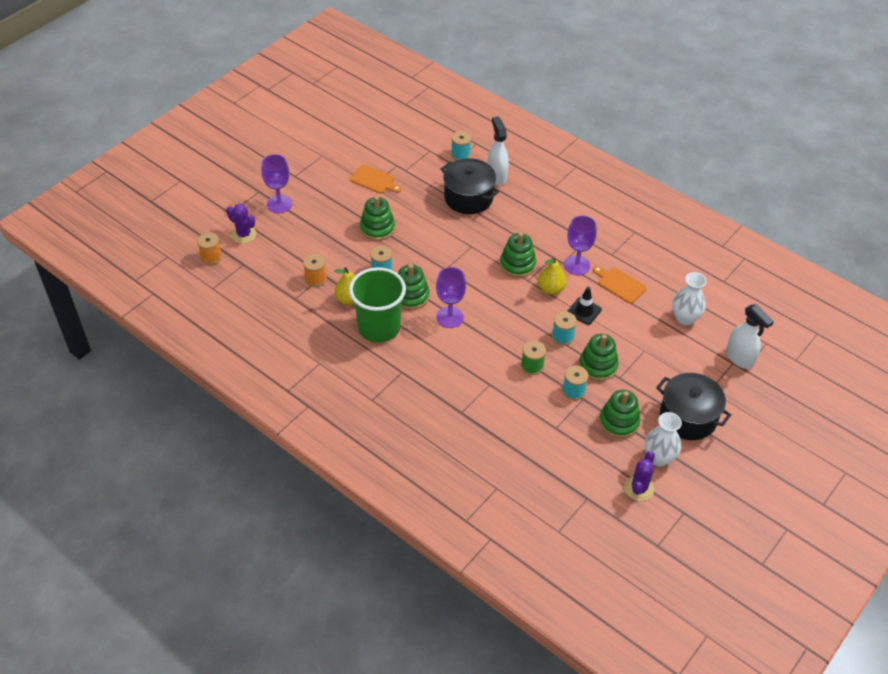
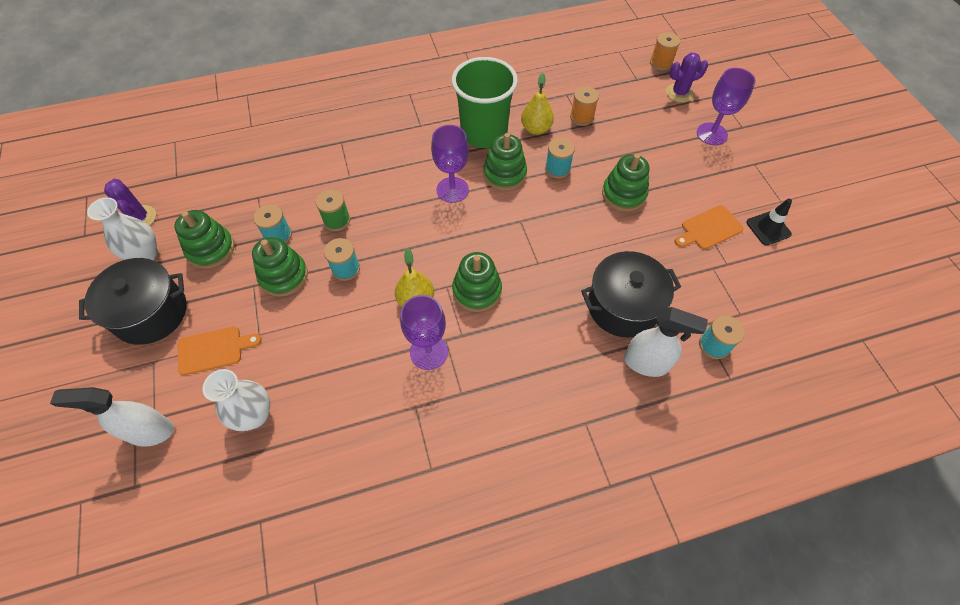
camera: 125 degrees right, 10 degrees up
black traffic cone [567,287,602,325] -> black traffic cone moved to [746,199,792,245]
orange cutting board [593,266,647,304] -> orange cutting board moved to [178,326,262,375]

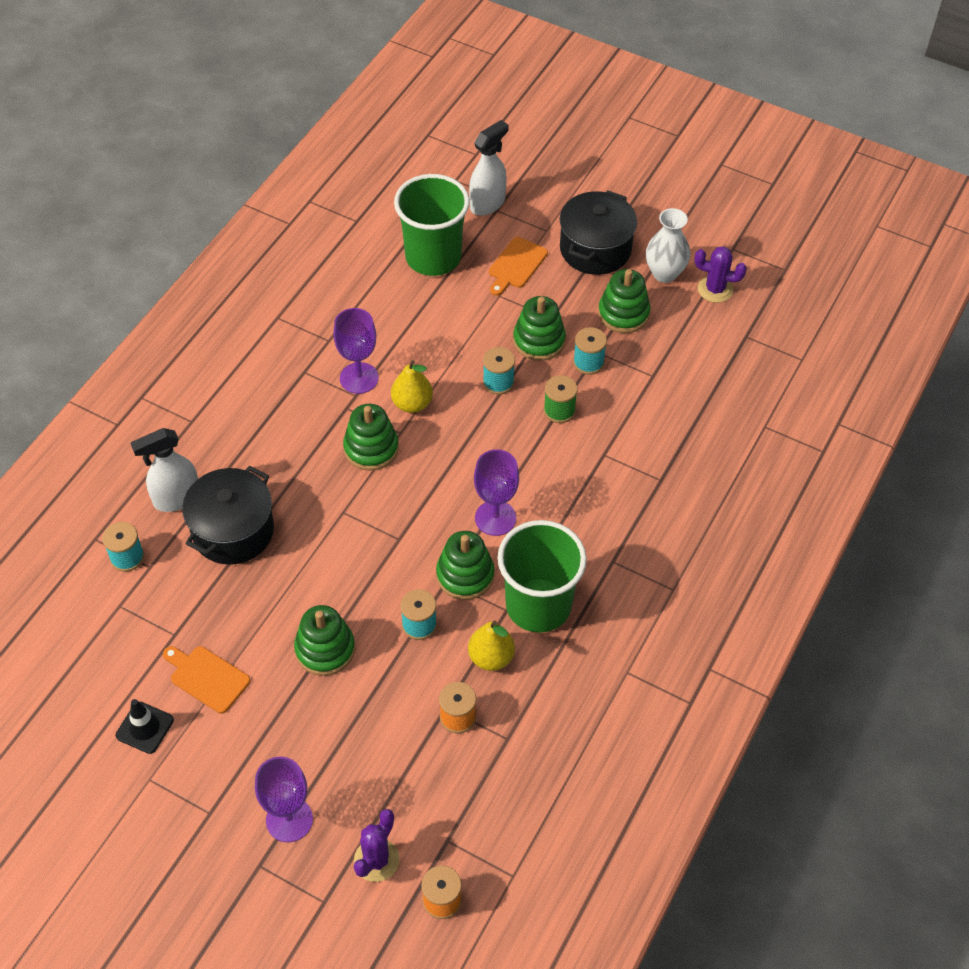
camera: 135 degrees right, 5 degrees down
white vase [202,369,270,431] -> green cup [394,174,470,276]
orange cutting board [675,205,744,249] -> orange cutting board turned 75 degrees counterclockwise [163,646,250,714]

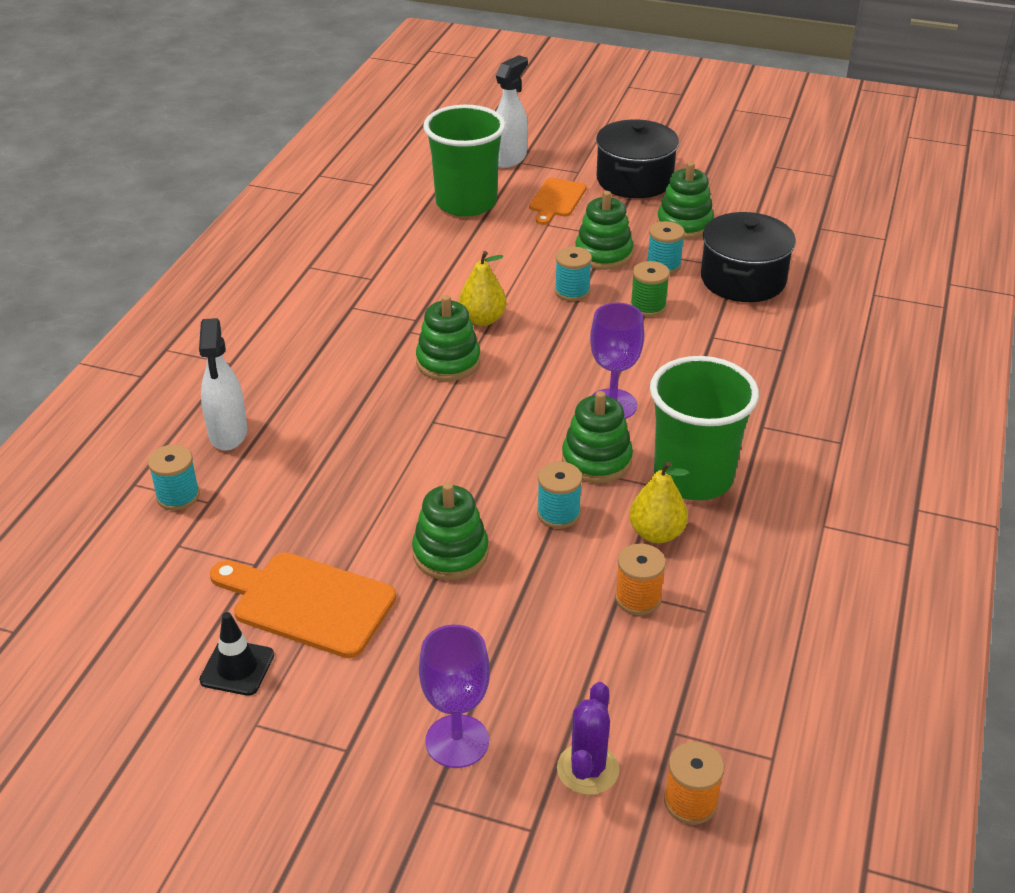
camera: 10 degrees left, 15 degrees down
white spray bottle [131,428,198,512] -> white spray bottle turned 60 degrees counterclockwise [199,318,247,451]
orange cutting board [163,646,250,714] -> orange cutting board [210,552,396,658], size x1.56
black pot [182,466,274,565] -> black pot moved to [701,212,796,302]
purple goblet [333,308,379,394] -> none
white vase [646,208,690,283] -> none
purple cactus [694,246,747,303] -> none

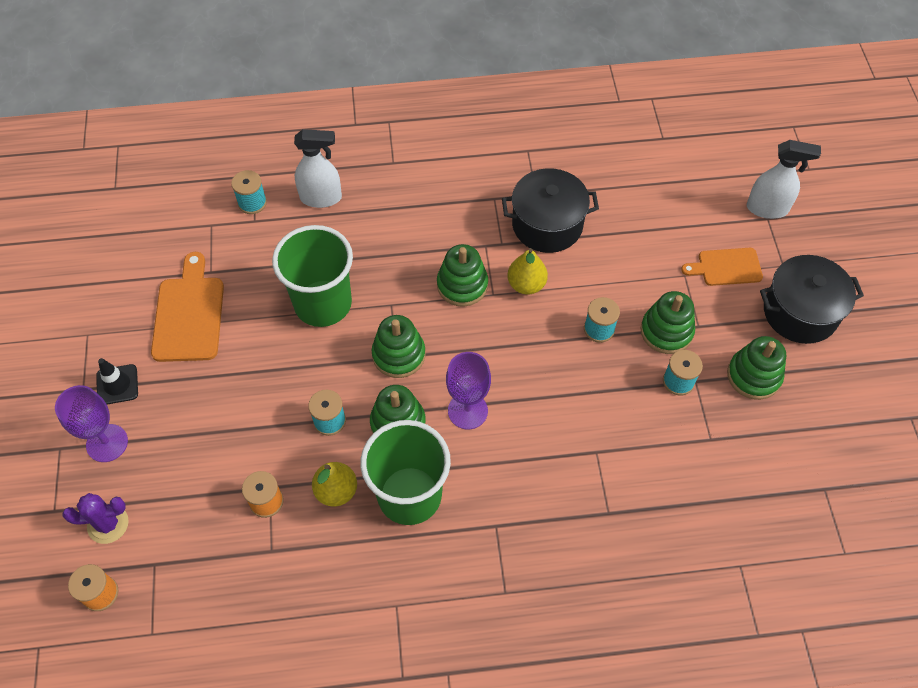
camera: 65 degrees right, 20 degrees up
white spray bottle [199,318,247,451] -> white spray bottle turned 150 degrees counterclockwise [294,129,342,208]
black traffic cone [199,612,274,696] -> black traffic cone moved to [96,358,138,404]
green stacking toy [412,482,488,580] -> green stacking toy moved to [372,315,426,378]
green cup [423,105,506,217] -> green cup moved to [272,225,353,327]
green spool [630,261,670,317] -> none
black pot [701,212,796,302] -> black pot moved to [502,168,599,253]

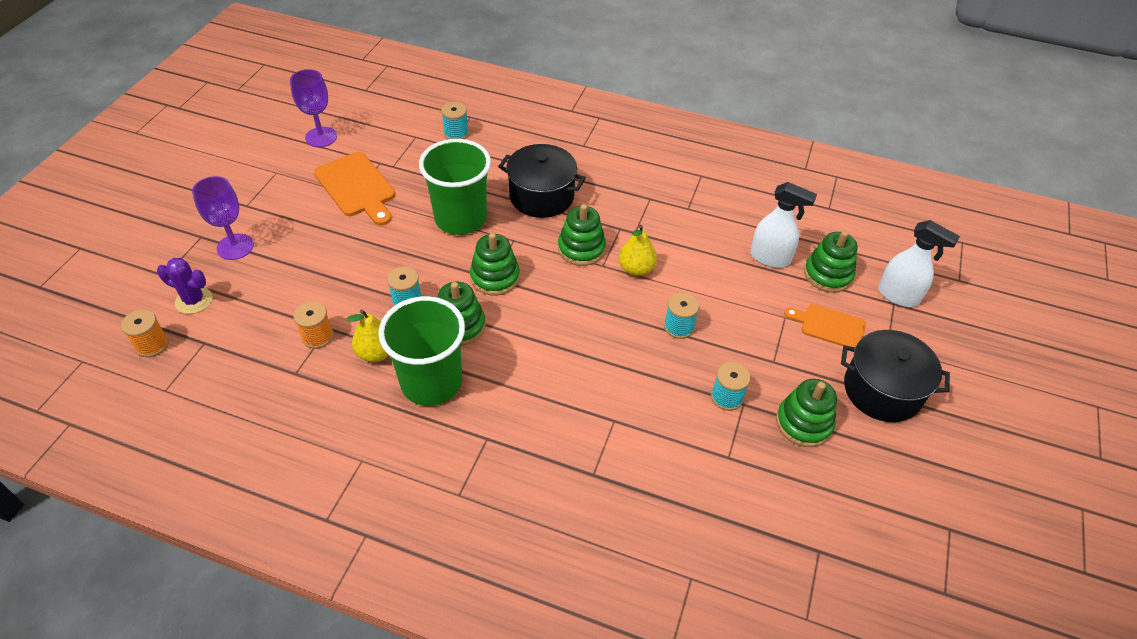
camera: 25 degrees right, 10 degrees down
black traffic cone [96,358,138,404] -> none
orange cutting board [151,252,224,362] -> orange cutting board turned 120 degrees clockwise [314,152,395,226]
white spray bottle [294,129,342,208] -> white spray bottle moved to [750,182,817,268]
purple goblet [446,352,491,429] -> purple goblet moved to [290,69,337,147]
black pot [502,168,599,253] -> black pot moved to [498,144,586,218]
green stacking toy [640,291,695,354] -> green stacking toy moved to [804,231,858,293]

